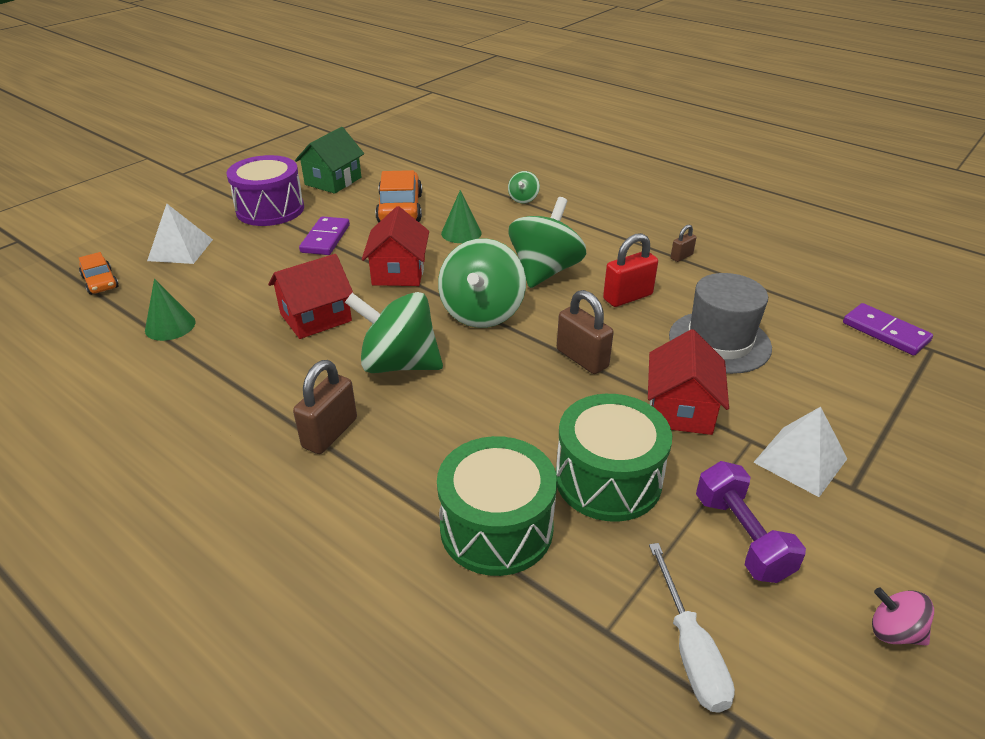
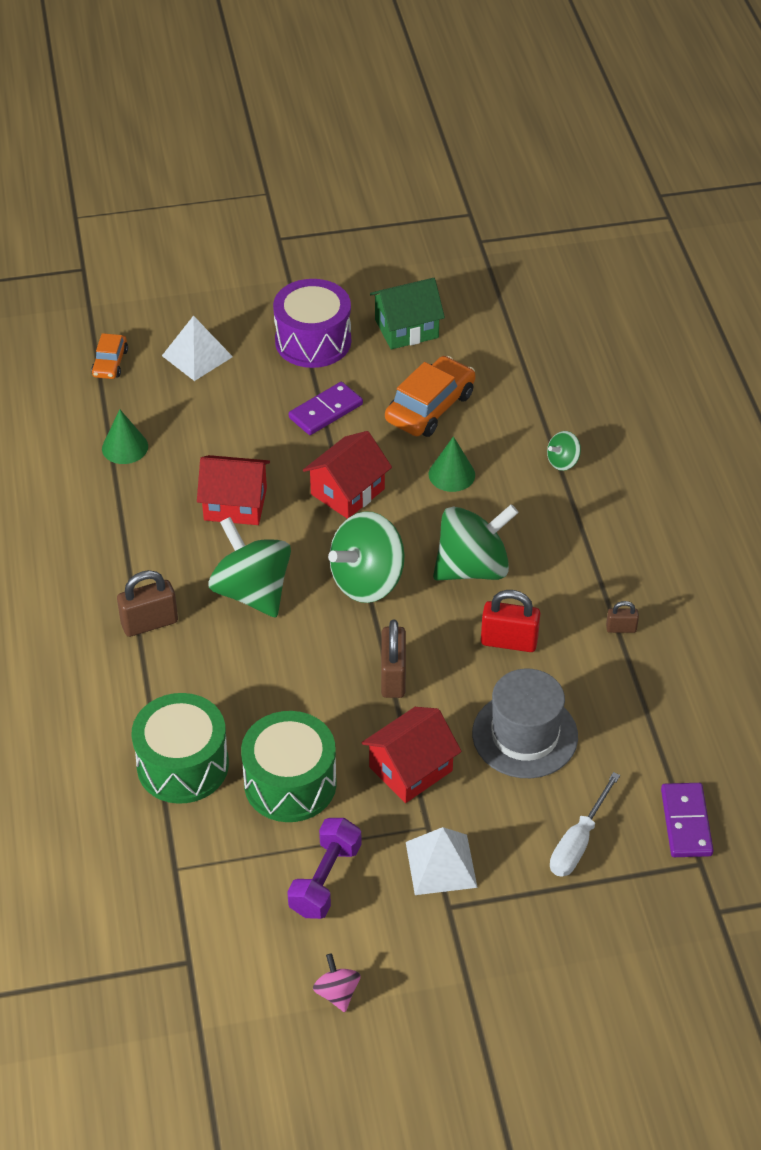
camera: 40 degrees right, 10 degrees up
white screwdriver [649,543,735,713] -> white screwdriver moved to [550,772,620,877]

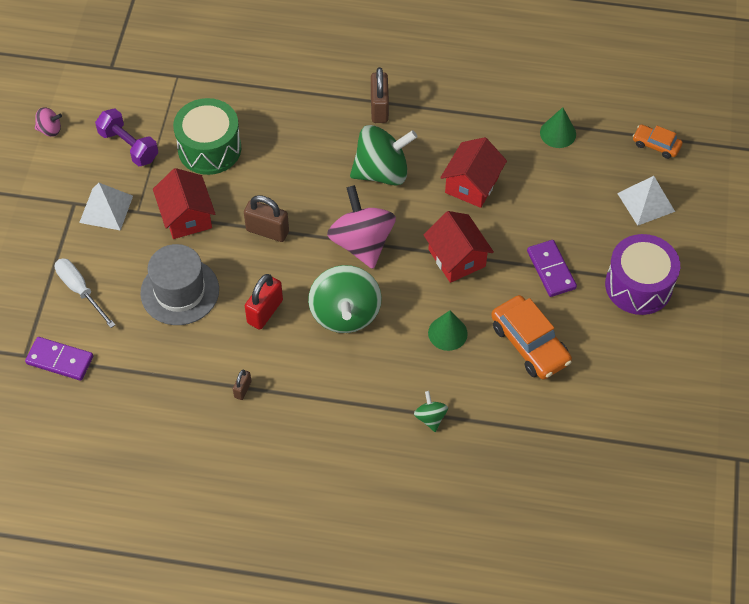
camera: 110 degrees right, 10 degrees up
green drum [132,693,229,804] -> none
green spinning top [328,511,404,603] -> pink spinning top [327,185,396,269]
green house [370,278,445,349] -> none

